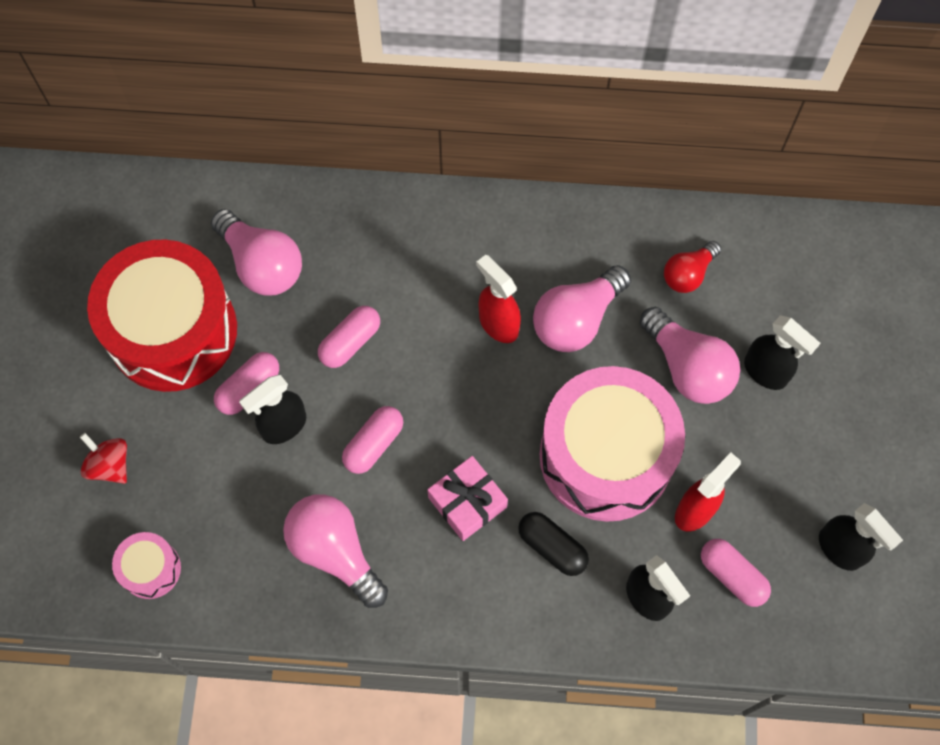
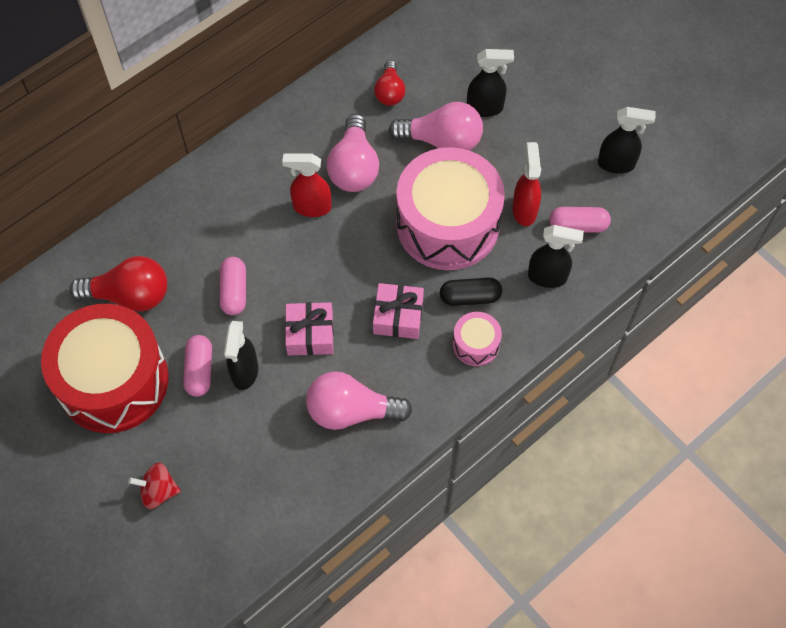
camera: 45 degrees left, 5 degrees down
pink drum [112,532,181,599] -> pink drum moved to [453,312,502,366]
pink light bulb [211,209,302,296] -> red light bulb [70,256,167,312]
pink capsule [342,406,403,474] -> pink gift [285,302,334,355]

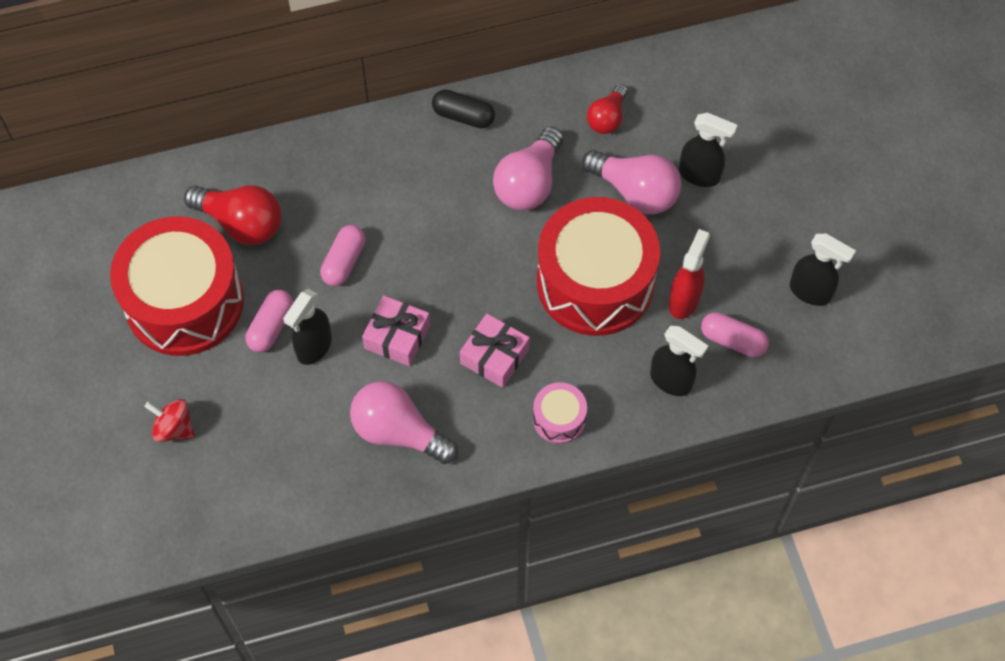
camera: 25 degrees right, 0 degrees up
red spray bottle [282,153,332,217] -> none
pink drum [396,147,505,270] -> red drum [537,197,660,336]
black capsule [440,277,502,306] -> black capsule moved to [432,89,495,128]

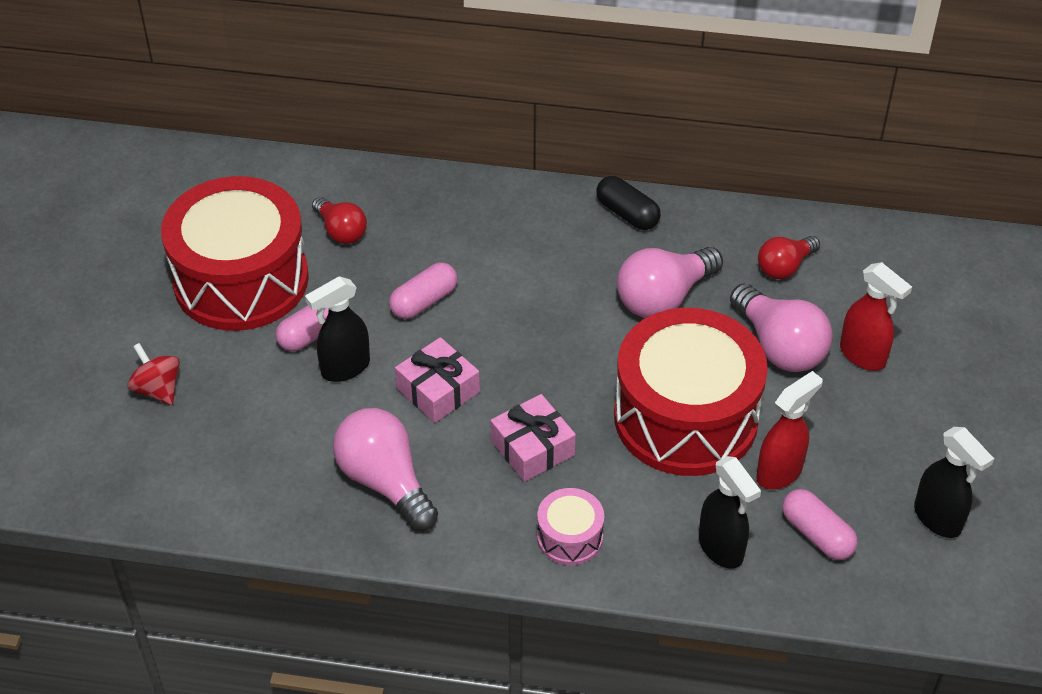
camera: 25 degrees right, 15 degrees down
red light bulb [184,185,281,245] -> red light bulb [312,197,367,244], size x0.62
black spray bottle [679,112,737,187] -> red spray bottle [840,262,912,371]

